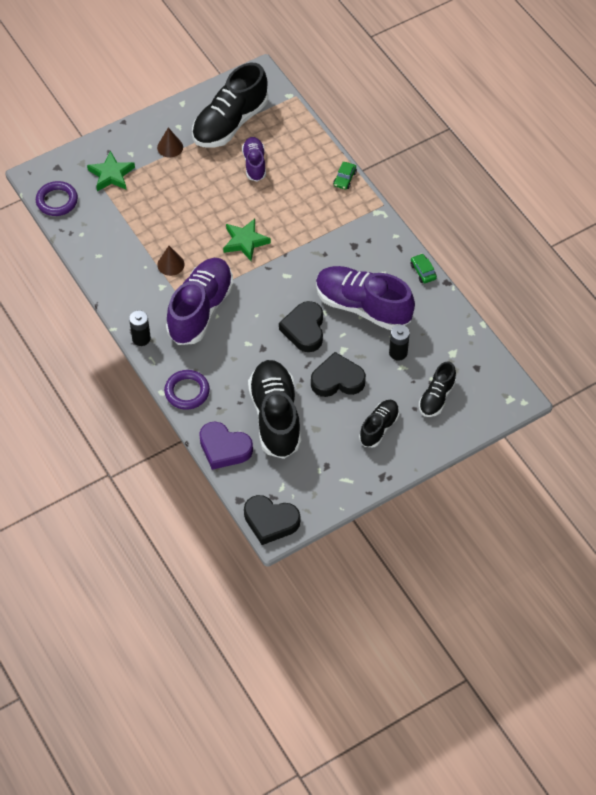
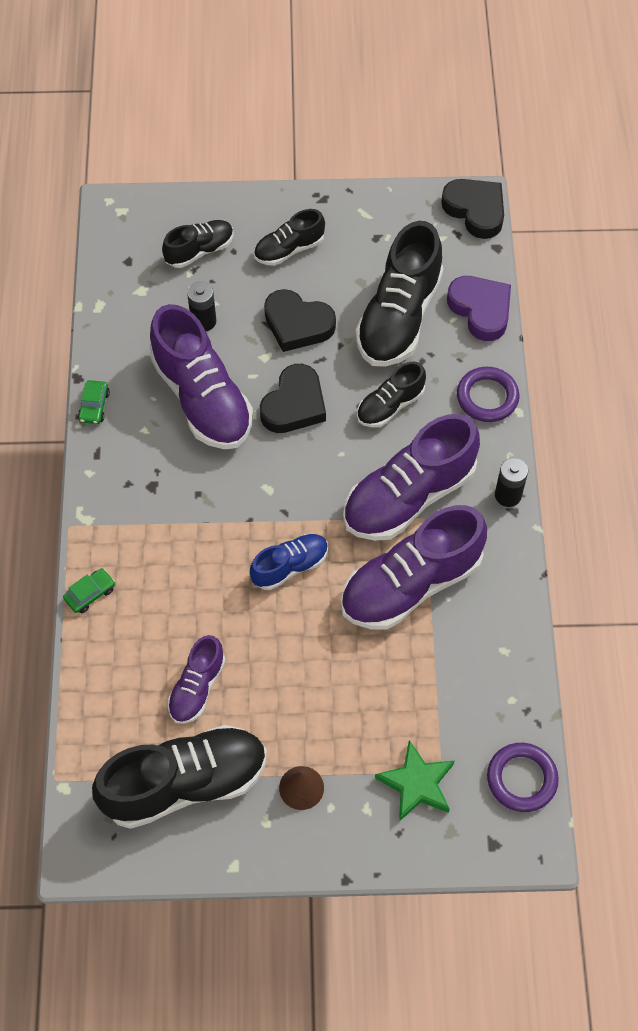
camera: 150 degrees left, 5 degrees up
brown cone [157,246,185,276] -> purple shoe [341,505,487,630]
green star [223,219,271,261] -> blue shoe [250,534,328,590]
none -> black shoe [357,362,426,427]

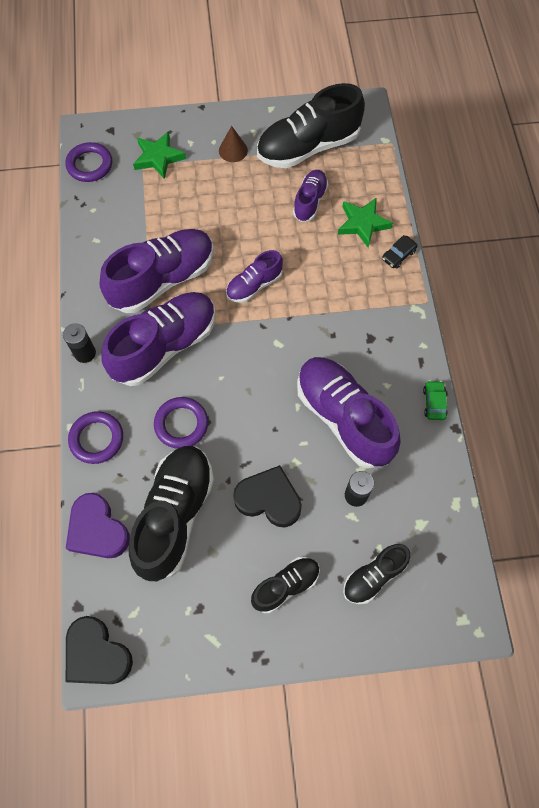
camera: 175 degrees right, 5 degrees up
green car [63,568,115,613] -> black car [382,235,418,269]
blue shoe [250,534,328,590] -> purple shoe [226,250,283,303]
black heart [260,364,326,433] -> none
black shoe [357,362,426,427] -> purple ring [154,397,208,449]
none -> green star [338,198,393,248]

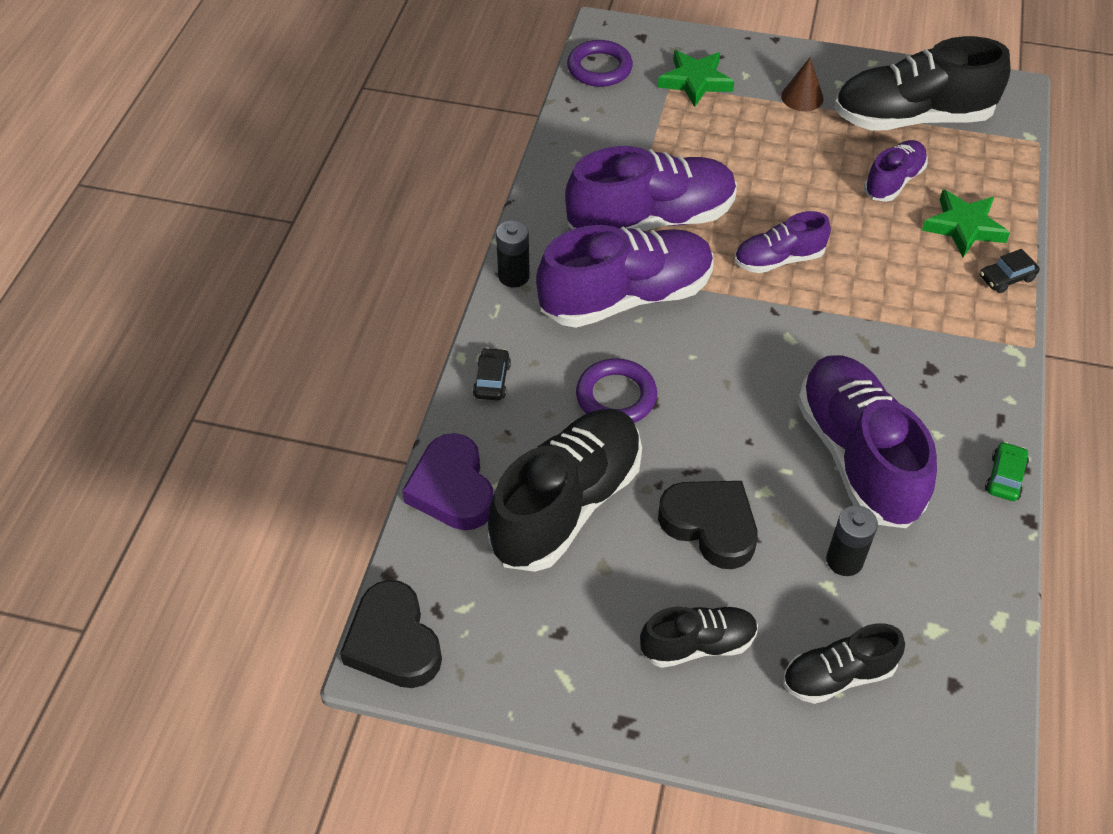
camera: 20 degrees right, 15 degrees down
purple ring [68,411,123,464] -> black car [473,347,511,401]

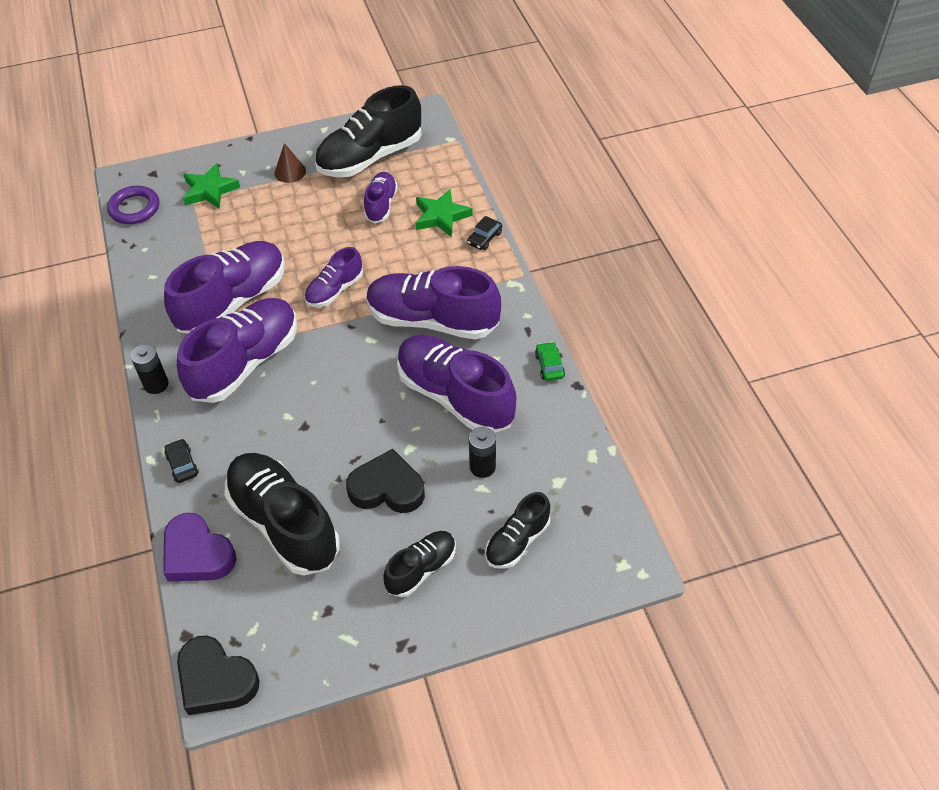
camera: 30 degrees left, 0 degrees up
black shoe [488,409,642,572] -> black shoe turned 45 degrees counterclockwise [225,453,340,576]
purple ring [576,358,657,423] -> none
none -> purple shoe [367,266,501,339]

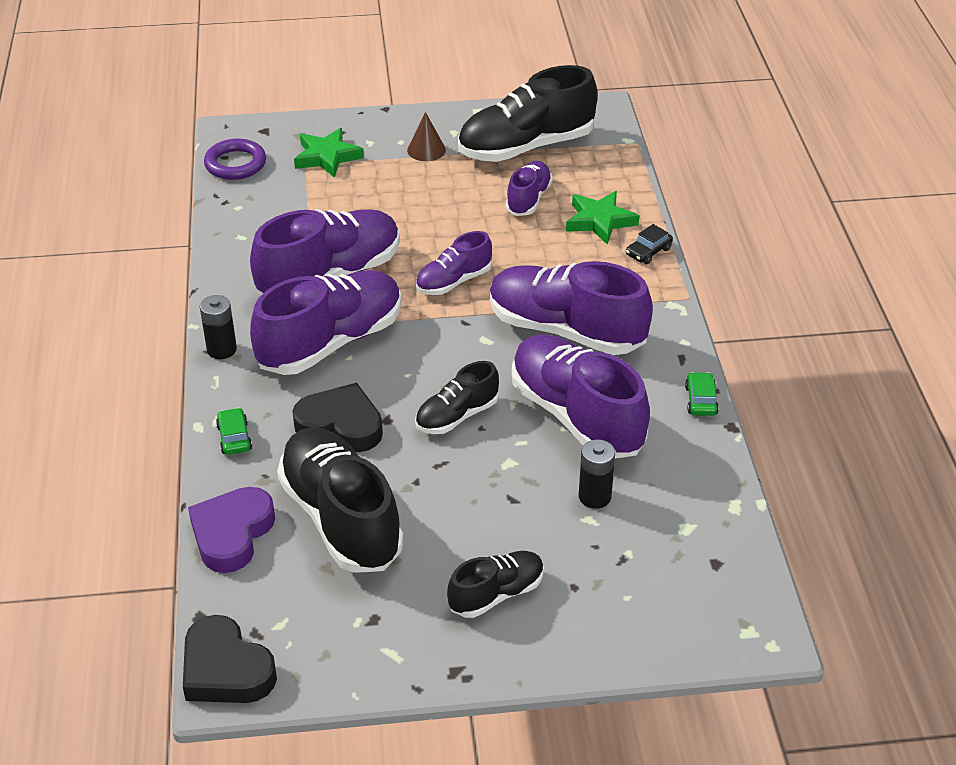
camera: 10 degrees right, 10 degrees down
purple heart [163,513,236,581] -> purple heart turned 60 degrees clockwise [188,487,275,573]
black car [164,439,199,483] -> green car [216,408,252,455]
black heart [346,449,425,513] -> black heart moved to [292,383,383,452]
black shoe [485,492,550,569] -> black shoe moved to [415,361,499,434]

